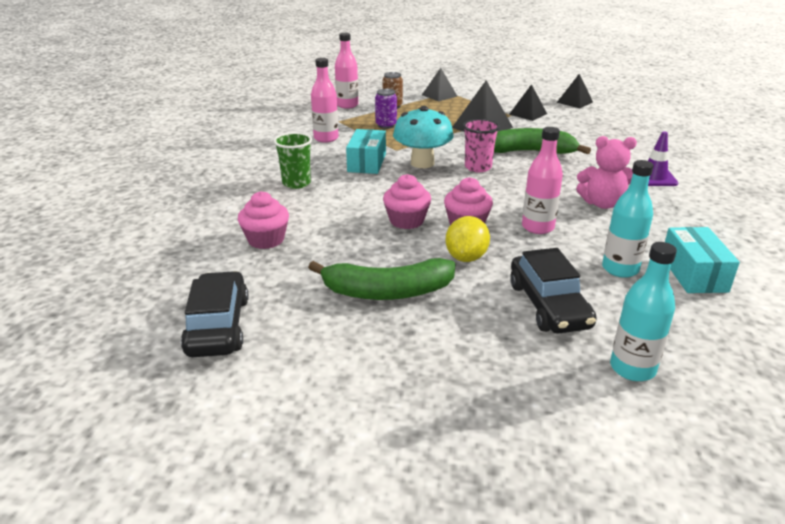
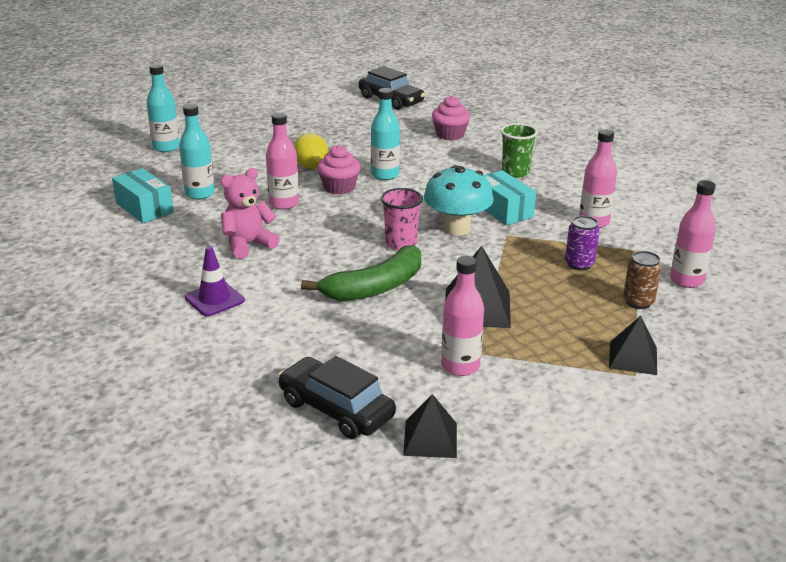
camera: 140 degrees right, 0 degrees up
green banana [308,258,456,300] -> none
pink cupcake [383,174,431,229] -> turquoise bottle [371,88,400,180]
black pyramid [509,84,547,121] -> pink bottle [441,256,484,376]
black car [510,248,597,333] -> black car moved to [278,356,396,439]

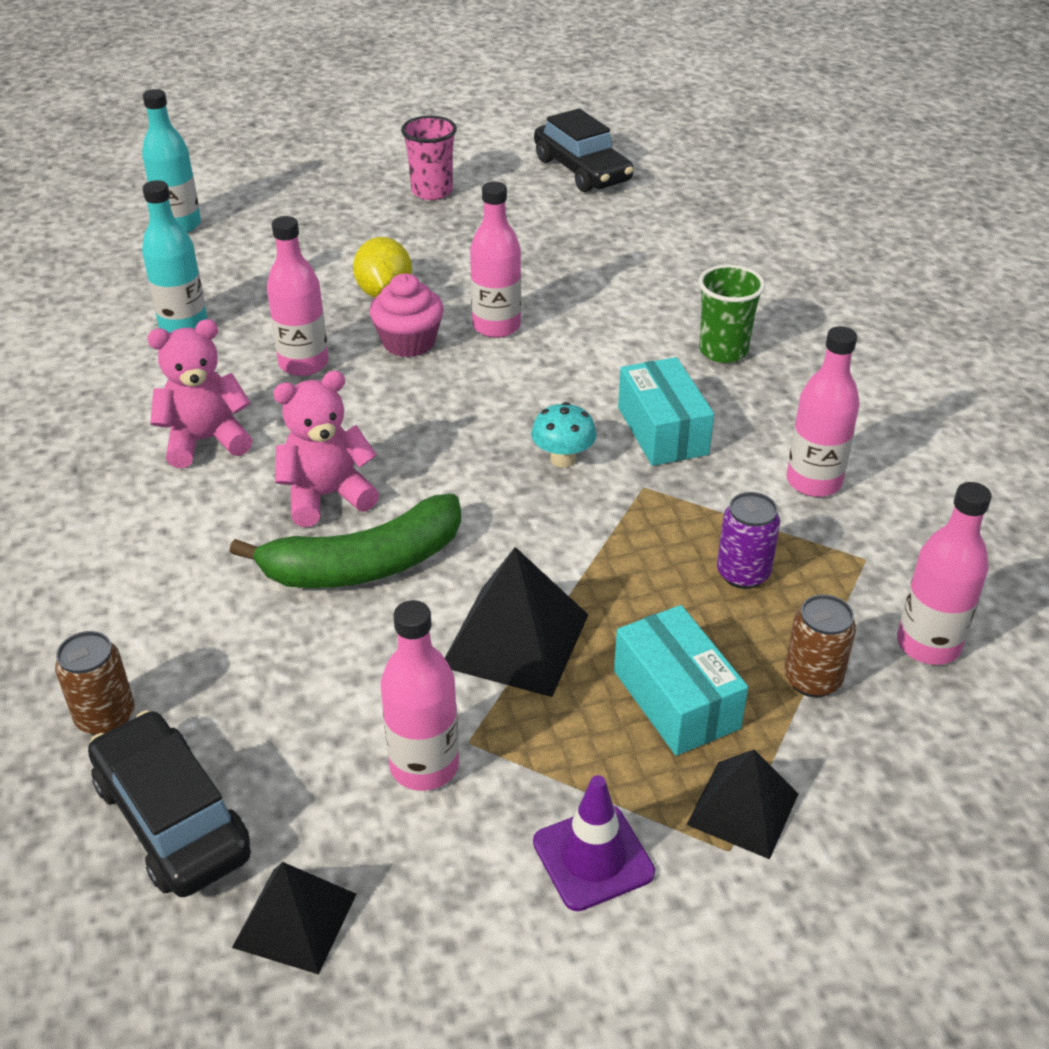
camera: 15 degrees right, 10 degrees up
turquoise box [112,168,174,223] -> turquoise box moved to [614,605,748,756]
purple traffic cone [185,246,245,317] -> purple traffic cone moved to [533,775,655,911]
turquoise bottle [371,88,400,180] -> pink bottle [470,182,521,338]
pink cup [381,188,423,250] -> pink cup moved to [401,116,457,200]
turquoise mushroom [424,165,494,236] -> turquoise mushroom [531,402,597,468], size x0.53
pink cupcake [432,96,470,140] -> none
none -> brown can [55,631,135,735]
none -> pink teddy bear [273,371,379,527]

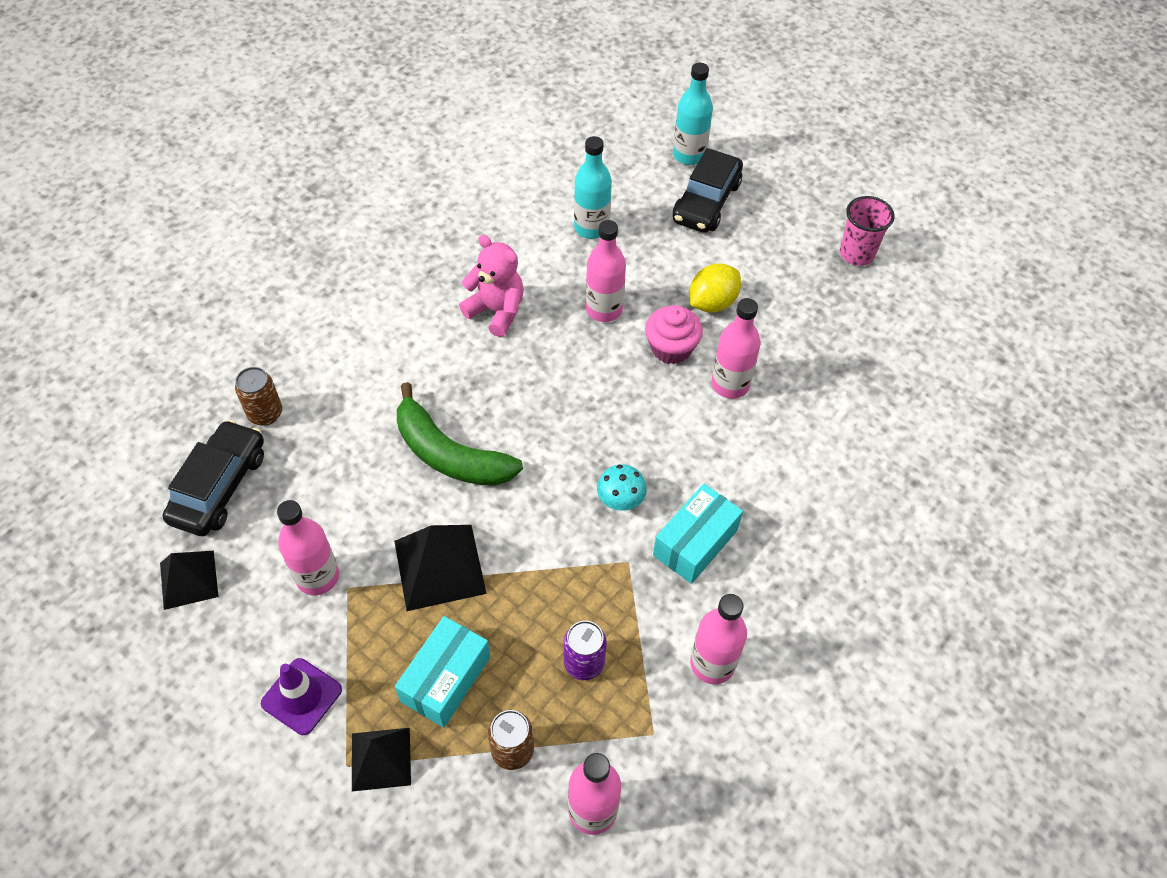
camera: 55 degrees right, 15 degrees up
pink teddy bear [273,371,379,527] -> none
black car [534,108,634,192] -> black car moved to [673,148,743,233]
green cup [699,264,765,363] -> none

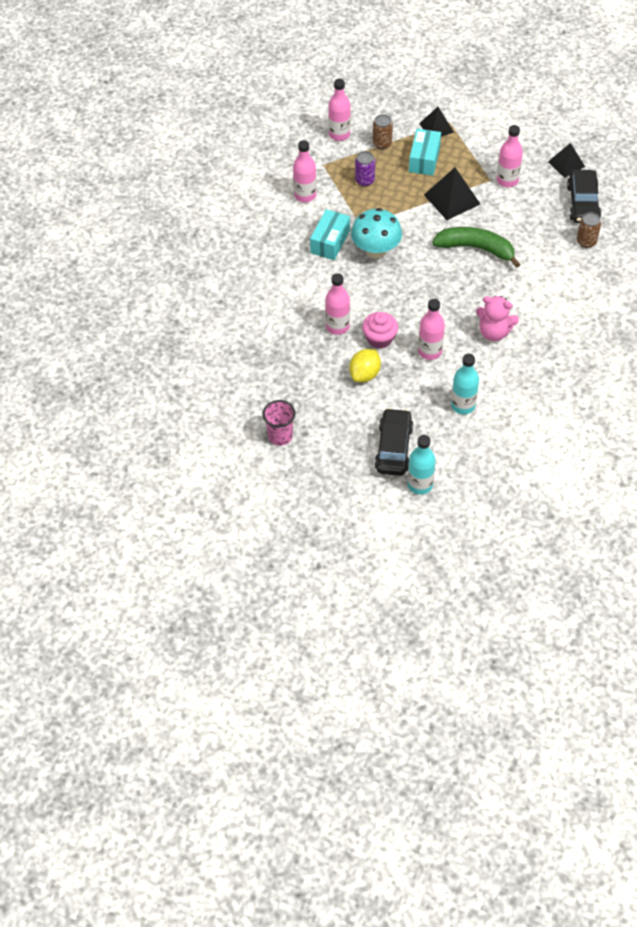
camera: 165 degrees right, 0 degrees up
purple traffic cone [261,658,342,735] -> none
turquoise mushroom [597,464,647,511] -> turquoise mushroom [351,208,402,259], size x1.87

